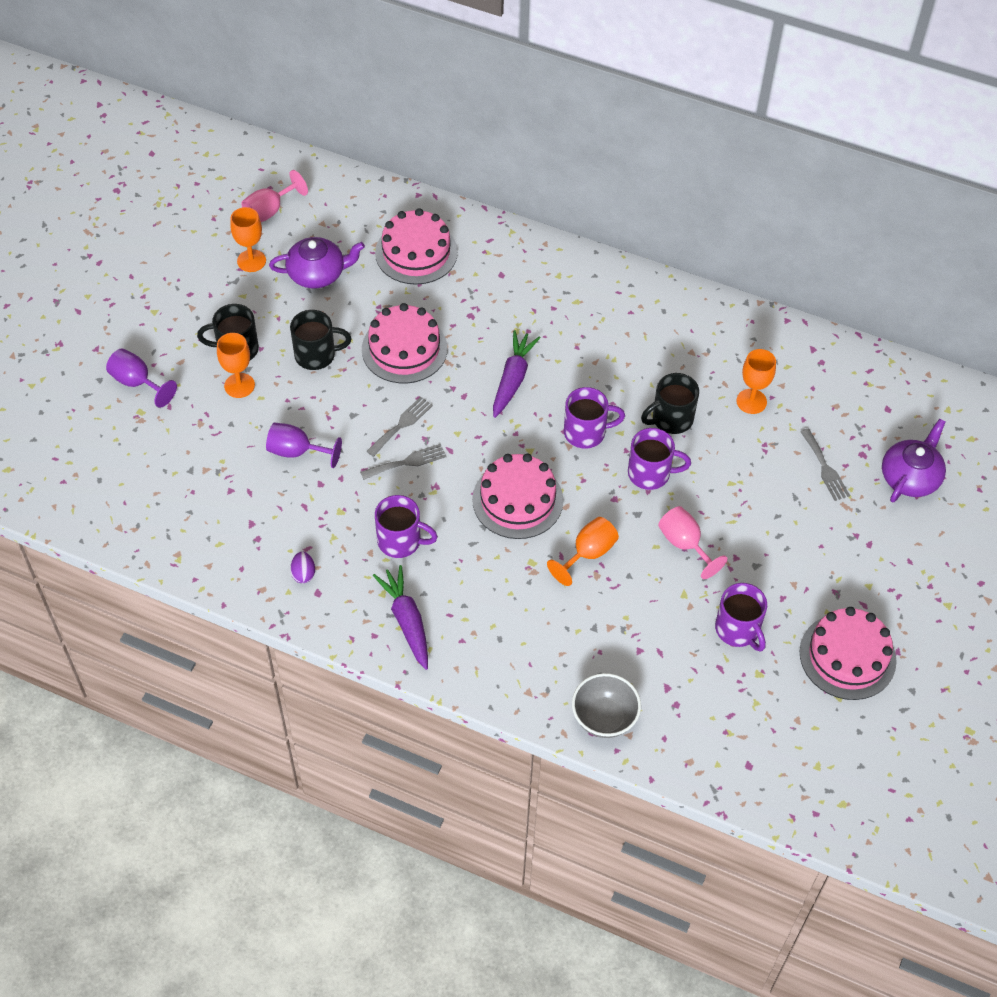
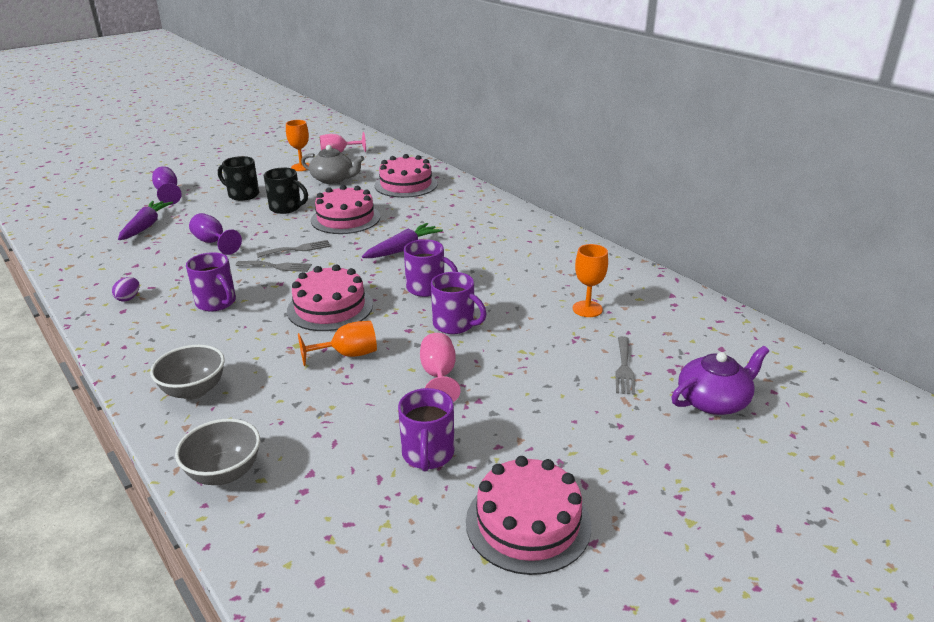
camera: 30 degrees right, 25 degrees down
orange goblet [217,333,255,398] -> none
purple teapot [269,237,365,288] -> grey teapot [301,145,364,184]
purple carrot [373,565,428,670] -> purple carrot moved to [118,201,173,240]
black mug [641,373,699,434] -> none
none -> grey bowl [150,345,225,400]

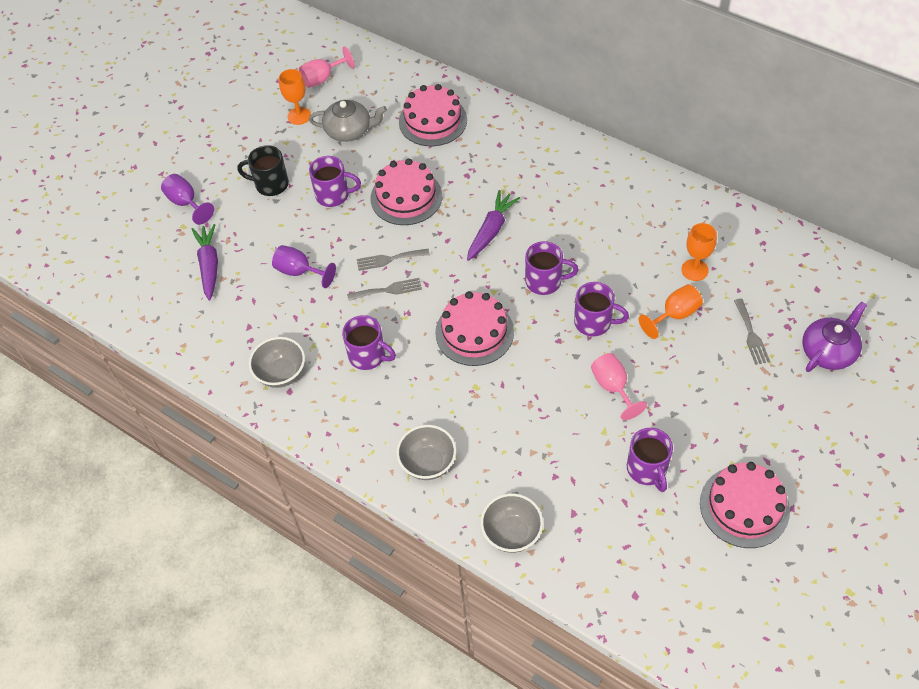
camera: 15 degrees left, 25 degrees up
purple egg [112,277,140,302] -> grey bowl [249,337,305,388]
grey fork [257,240,331,258] -> grey fork turned 150 degrees counterclockwise [357,249,430,271]
black mug [264,168,308,214] -> purple mug [309,156,361,207]
orange goblet [298,321,377,366] -> orange goblet moved to [639,284,703,339]

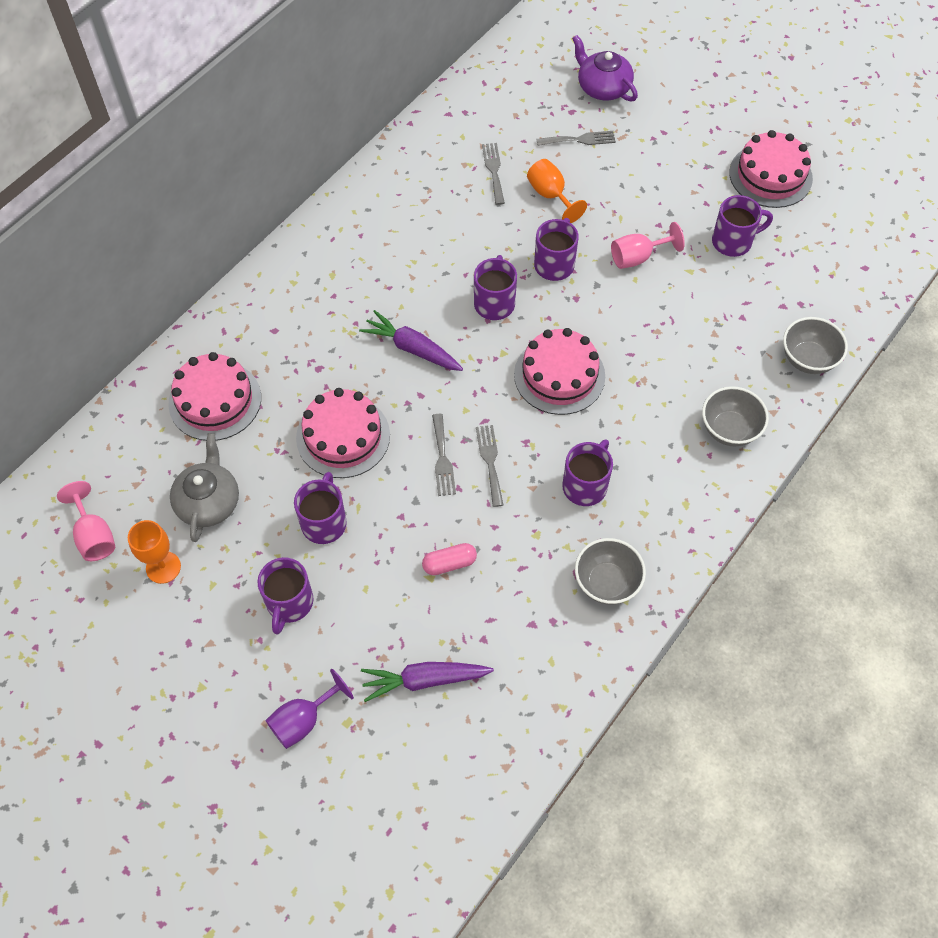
camera: 90 degrees left, 5 degrees up
black mug [237,145,289,196] -> purple mug [257,557,313,635]
purple goblet [272,245,336,288] -> pink capsule [422,543,477,575]
orange goblet [681,223,717,281] -> grey fork [482,143,505,205]

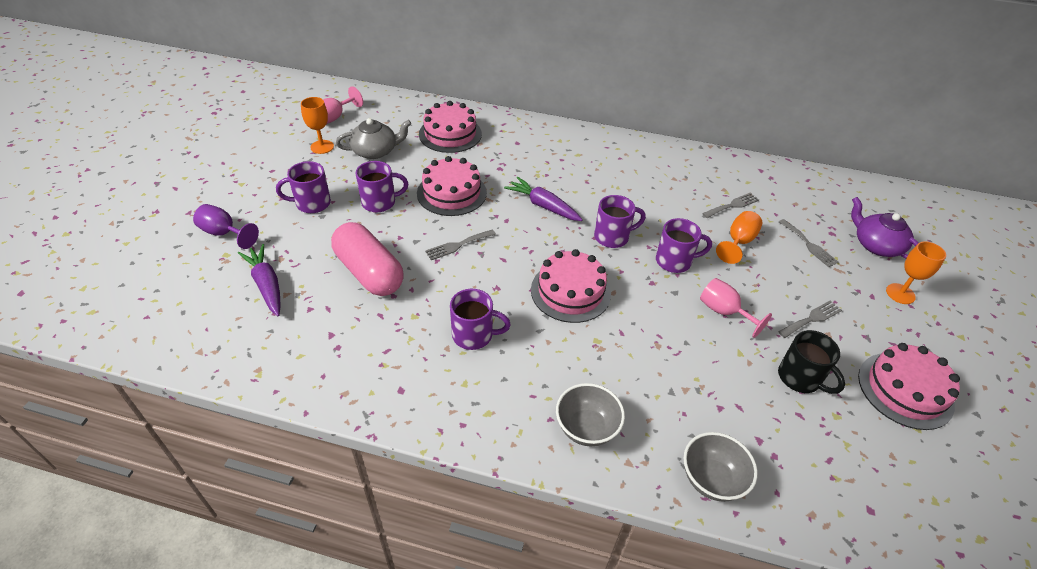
camera: 65 degrees right, 15 degrees down
purple carrot [359,310,463,371] -> purple carrot turned 60 degrees counterclockwise [504,177,583,221]
pink capsule [422,543,477,575] -> pink capsule [331,222,404,296], size x2.18
grey fork [476,425,504,507] -> grey fork moved to [778,301,842,338]
purple teapot [572,35,638,101] -> purple teapot turned 60 degrees counterclockwise [851,197,918,258]
grey bowl [575,538,646,605] -> none
purple mug [712,195,773,257] -> black mug [778,330,845,394]
none -> orange goblet [886,241,946,304]

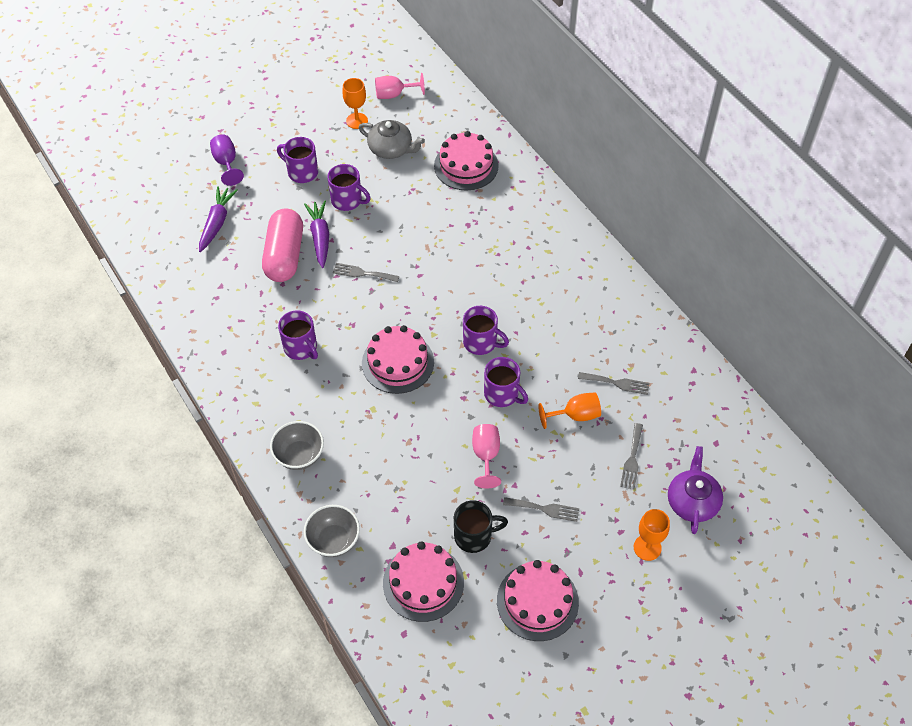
camera: 45 degrees right, 10 degrees up
pink cake [417,156,487,216] -> pink cake moved to [383,542,464,622]
purple carrot [504,177,583,221] -> purple carrot moved to [304,200,329,268]
black mug [778,330,845,394] -> black mug turned 105 degrees counterclockwise [454,500,508,553]

